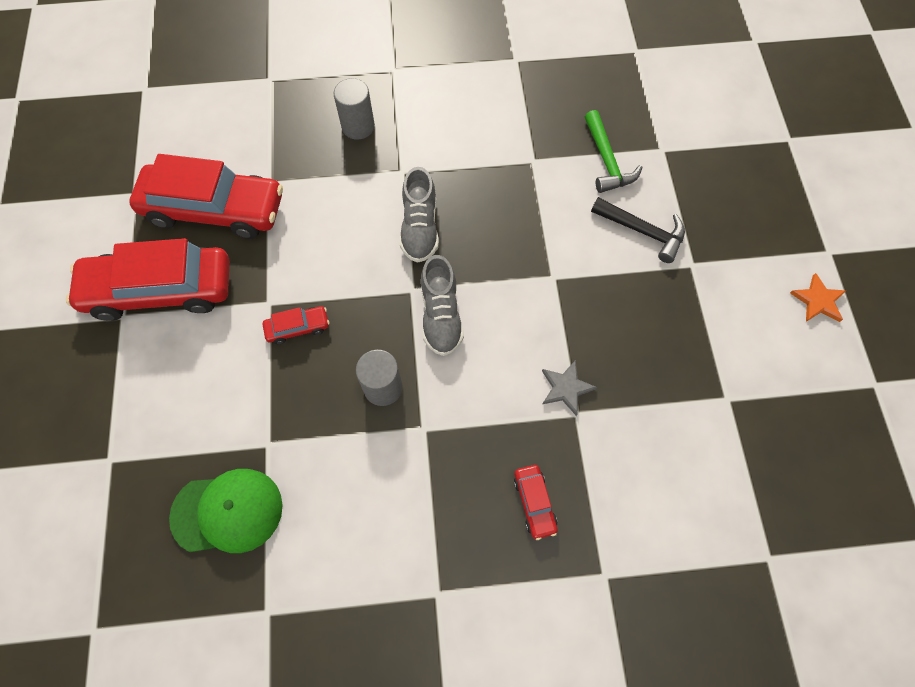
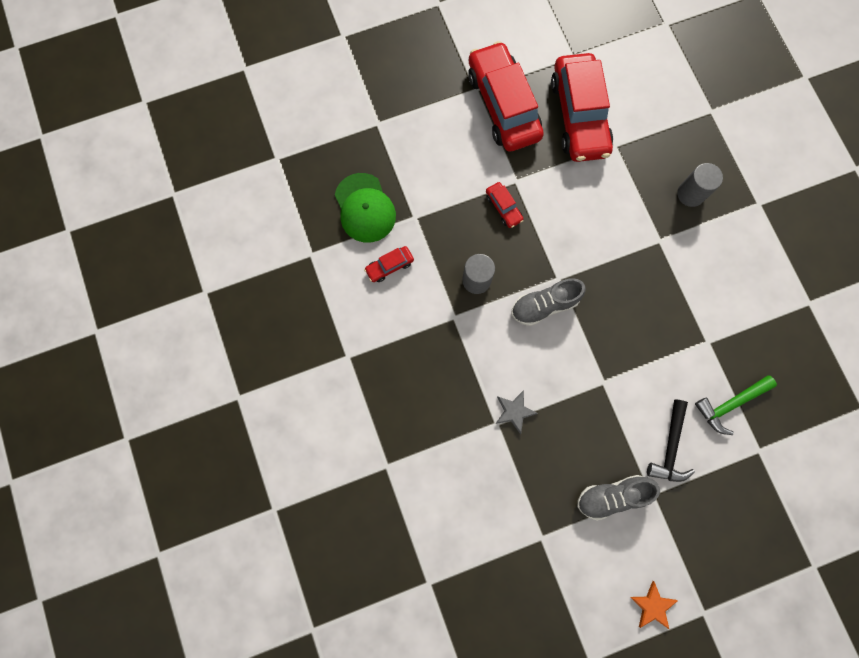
camera: 75 degrees right, 10 degrees up
grey shoe [400,167,439,263] -> grey shoe moved to [577,475,660,521]
red car [514,465,558,540] -> red car moved to [364,246,414,282]

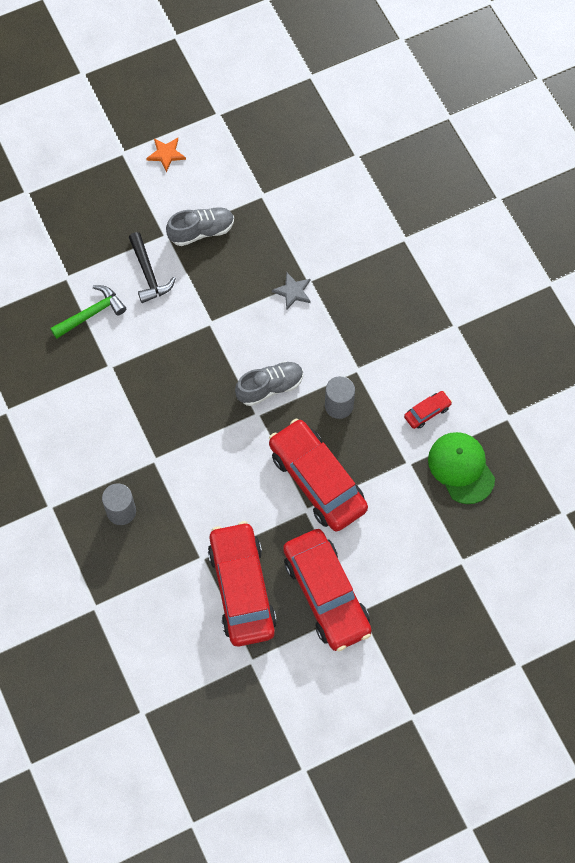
camera: 175 degrees right, 10 degrees down
red car [486,182,524,228] -> red car [269,419,368,531], size x2.39
black hammer [647,399,695,482] -> black hammer turned 150 degrees clockwise [129,232,176,303]

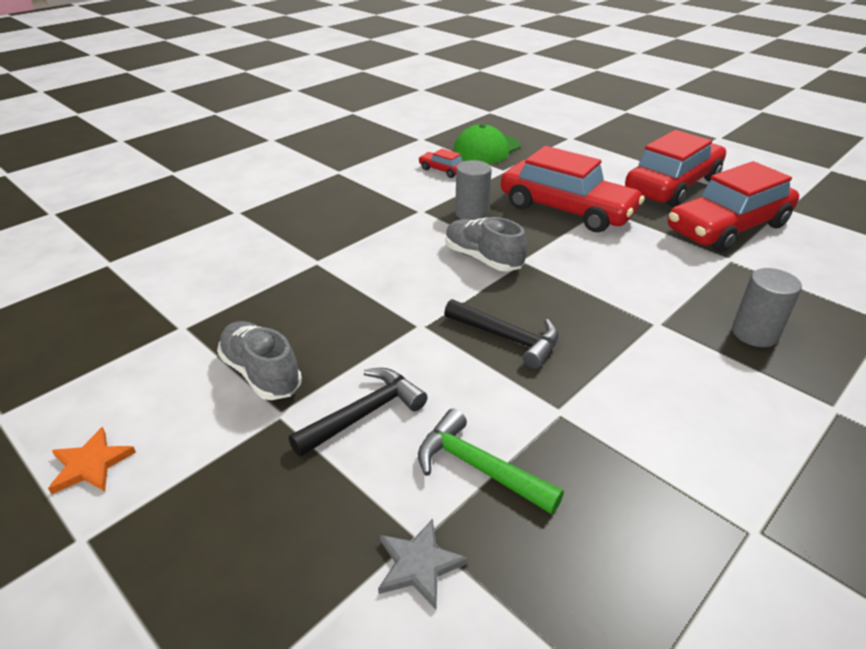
camera: 110 degrees left, 30 degrees down
red car [269,419,368,531] -> red car turned 90 degrees counterclockwise [501,146,645,232]
grey star [272,272,311,310] -> grey star moved to [378,519,468,609]
none -> black hammer [444,299,558,369]

